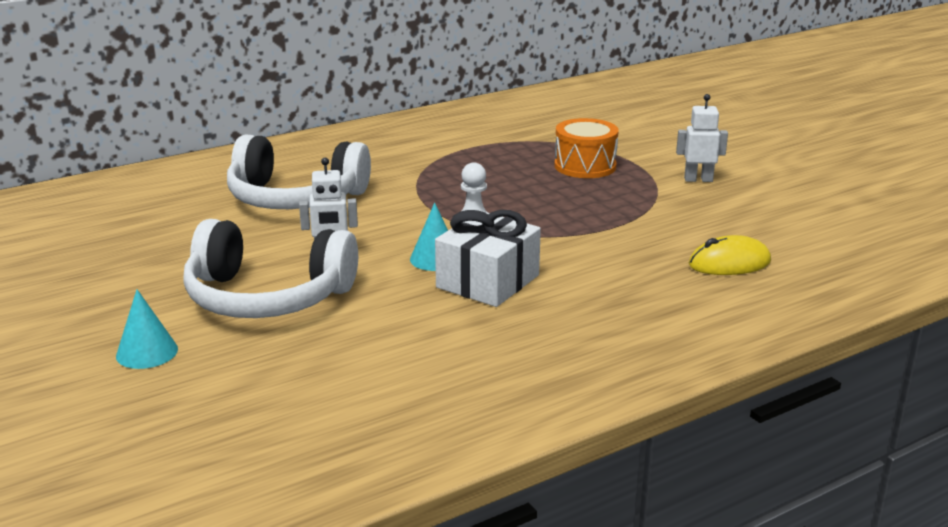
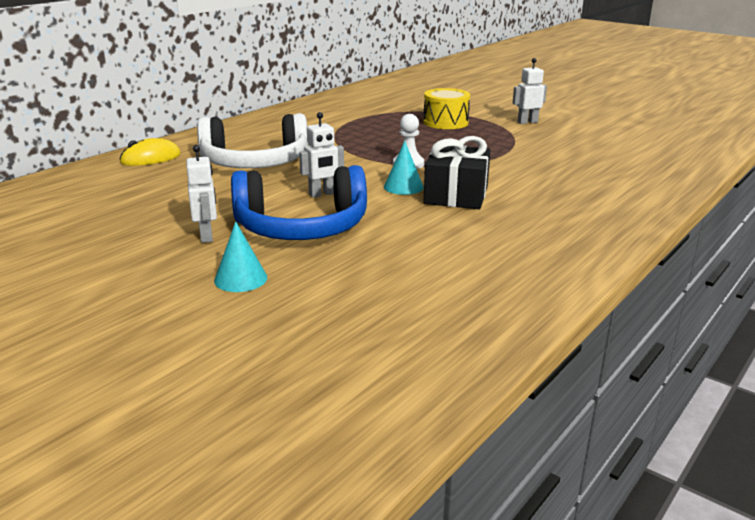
camera: 20 degrees left, 0 degrees up
white headphones [183,219,358,318] -> blue headphones [231,165,367,240]
white gift [435,210,541,307] -> black gift [423,136,491,209]
orange drum [554,118,619,178] -> yellow drum [423,88,470,129]
yellow mouse [689,235,771,275] -> yellow mouse moved to [119,138,181,166]
none -> white robot [186,145,217,243]

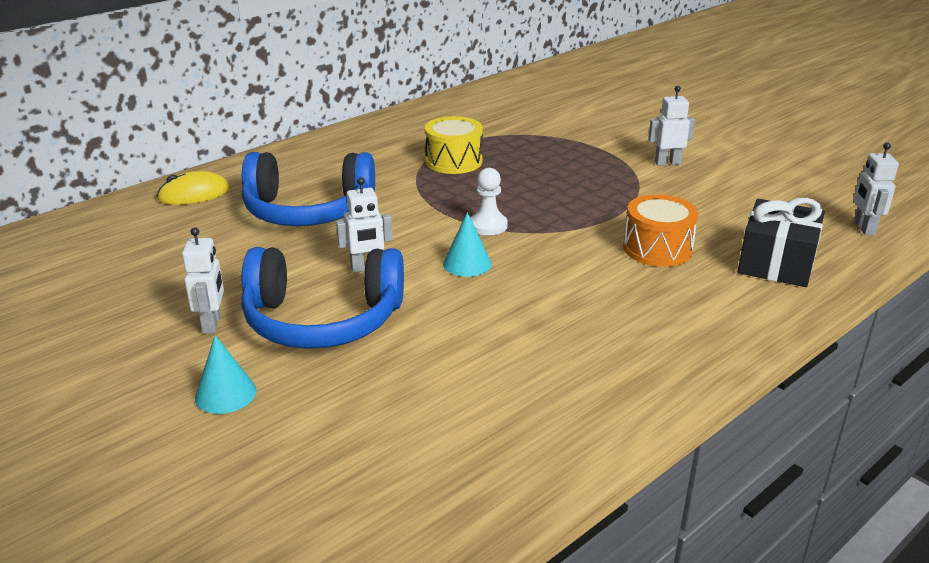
camera: 10 degrees right, 5 degrees up
white headphones [197,113,308,168] -> blue headphones [242,152,375,226]
yellow drum [423,88,470,129] -> yellow drum moved to [425,116,483,174]
black gift [423,136,491,209] -> black gift moved to [738,198,825,287]
none -> orange drum [623,194,699,267]
none -> white robot [854,143,899,235]

